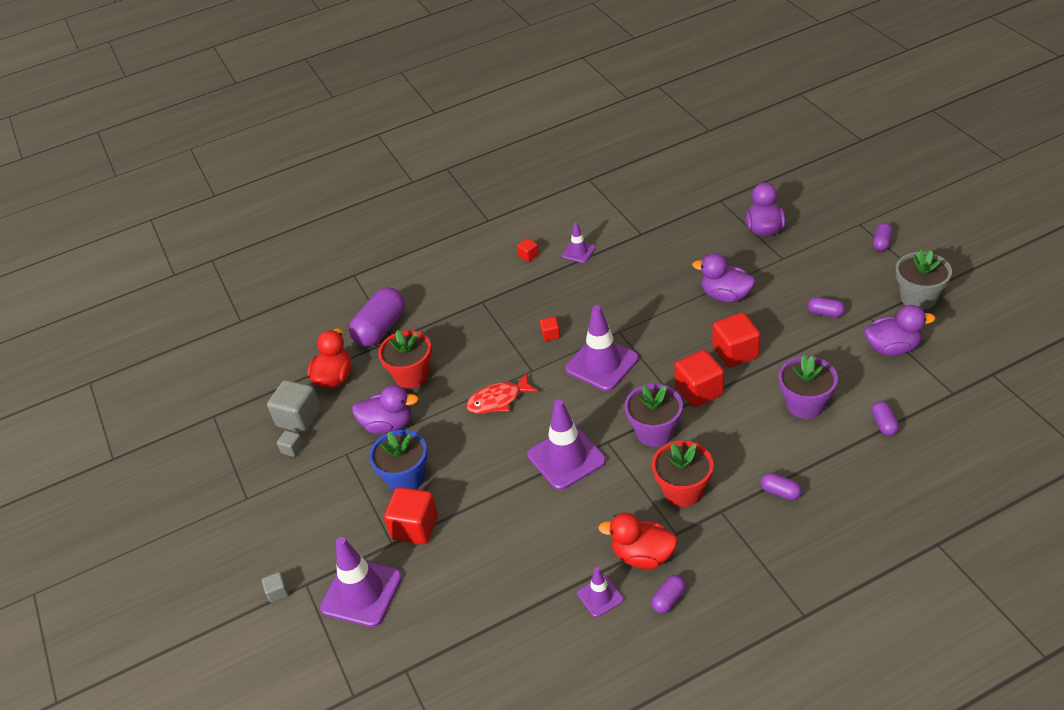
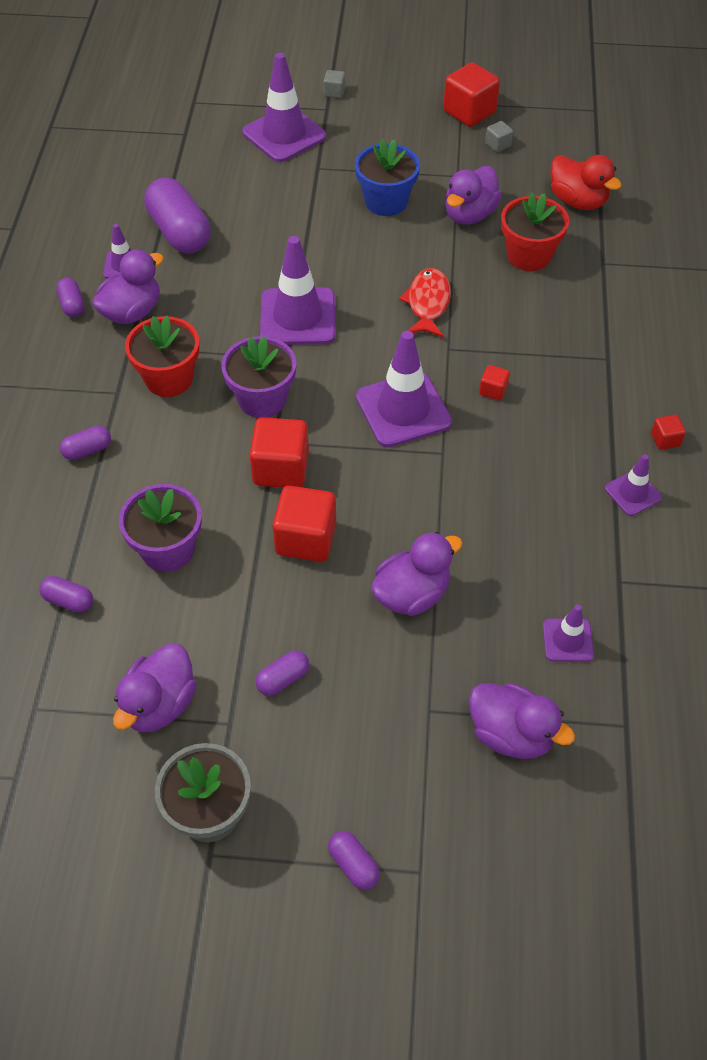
camera: 115 degrees right, 10 degrees up
grey cube [267,380,321,433] -> none
purple capsule [349,287,405,347] -> purple capsule moved to [144,178,211,254]
red cube [384,487,438,545] -> red cube moved to [443,62,500,127]
red duck [598,513,678,569] -> purple duck [92,250,164,324]
none -> purple traffic cone [543,605,594,662]

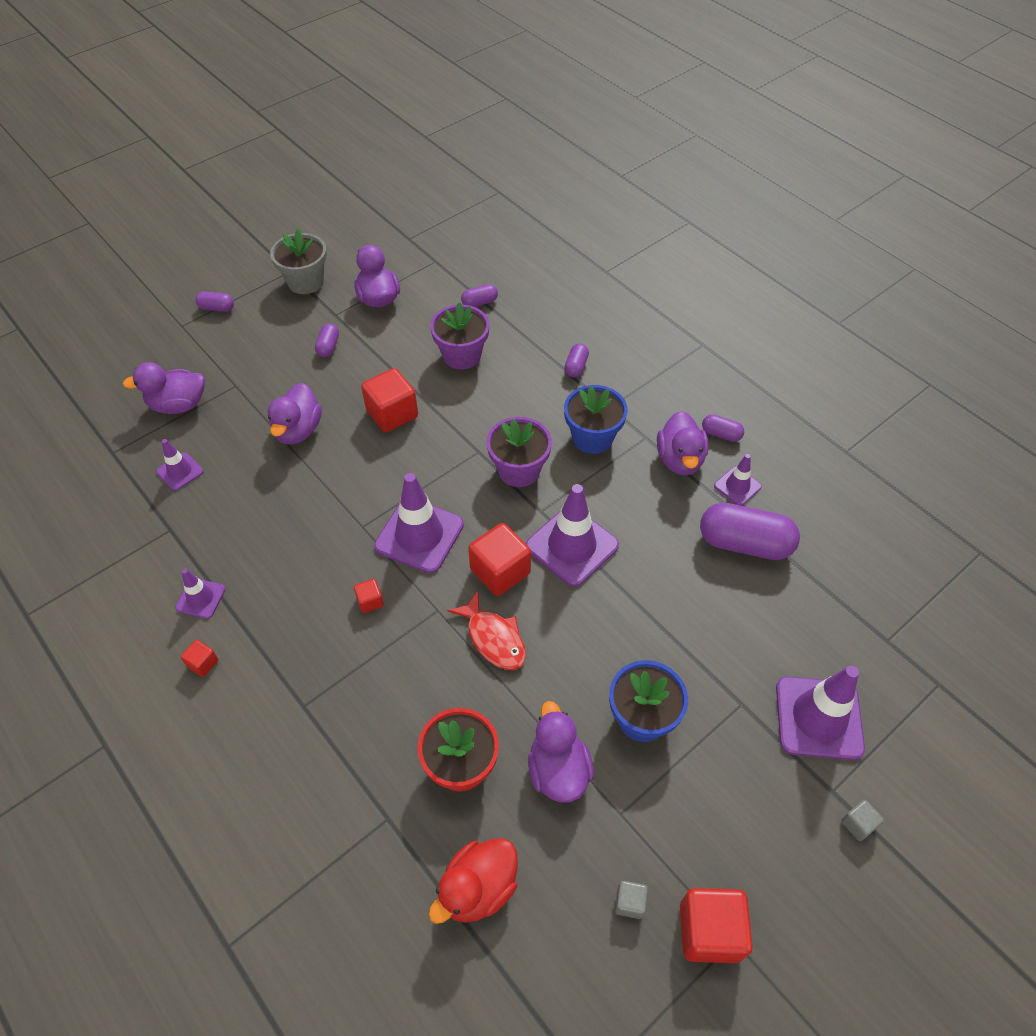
camera: 135 degrees right, 0 degrees up
red flower pot [125,316,199,397] -> blue flower pot [564,385,628,454]
red cube [249,417,309,488] -> red cube moved to [468,523,531,596]
red duck [550,155,622,210] -> red duck turned 45 degrees counterclockwise [429,838,518,924]

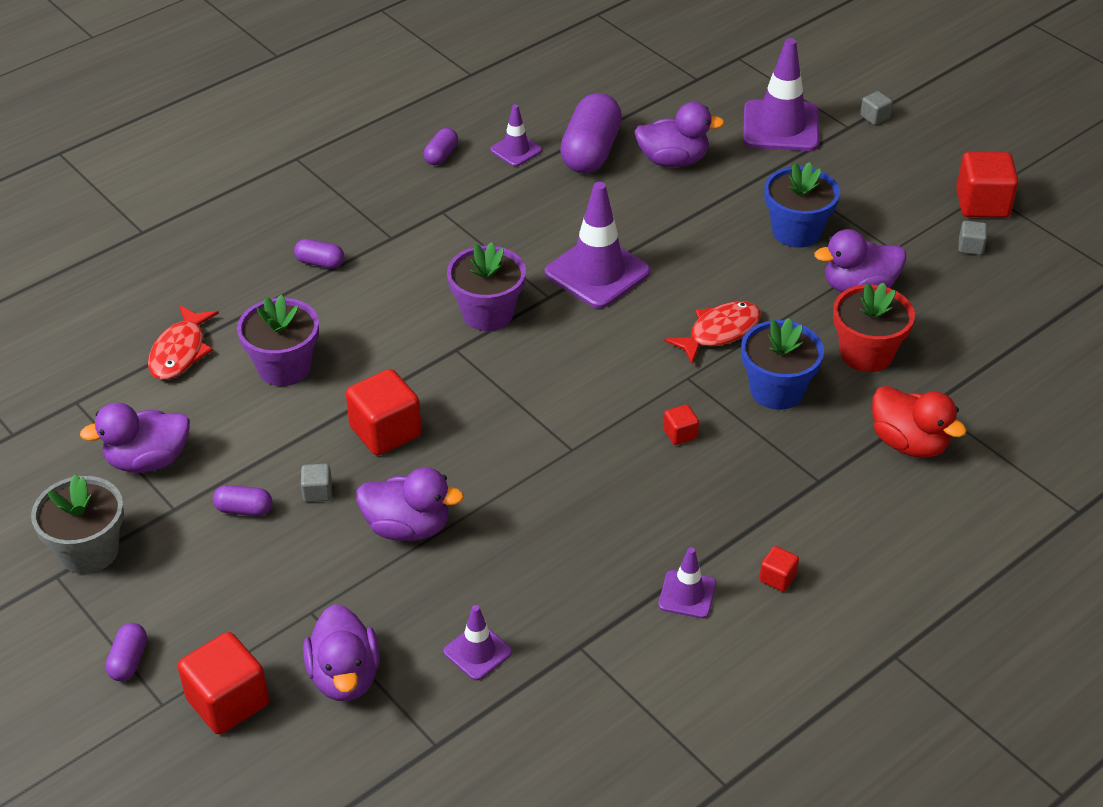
camera: 90 degrees left, 10 degrees down
purple traffic cone [374,473,464,573] -> none
red duck [429,838,518,924] -> red duck moved to [872,386,967,458]
purple capsule [461,284,498,307] -> red fish [148,305,219,380]
red cube [468,523,531,596] -> red cube moved to [178,632,269,734]
blue flower pot [564,385,628,454] -> blue flower pot moved to [741,318,824,410]
purple duck [657,411,709,475] -> purple duck moved to [634,102,725,167]
none -> grey cube [301,464,332,502]

